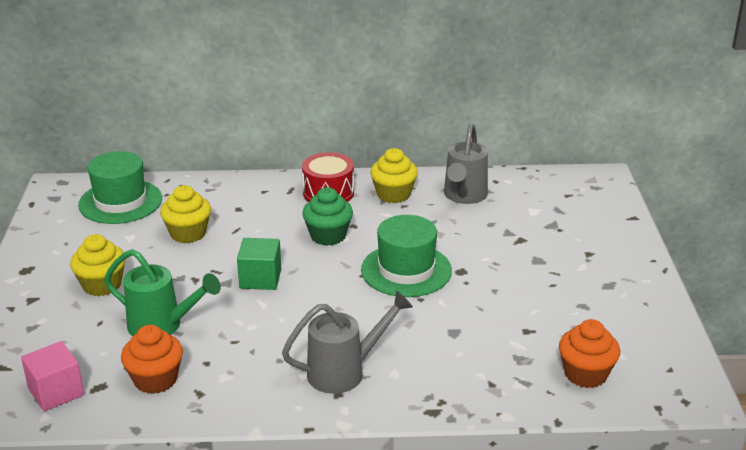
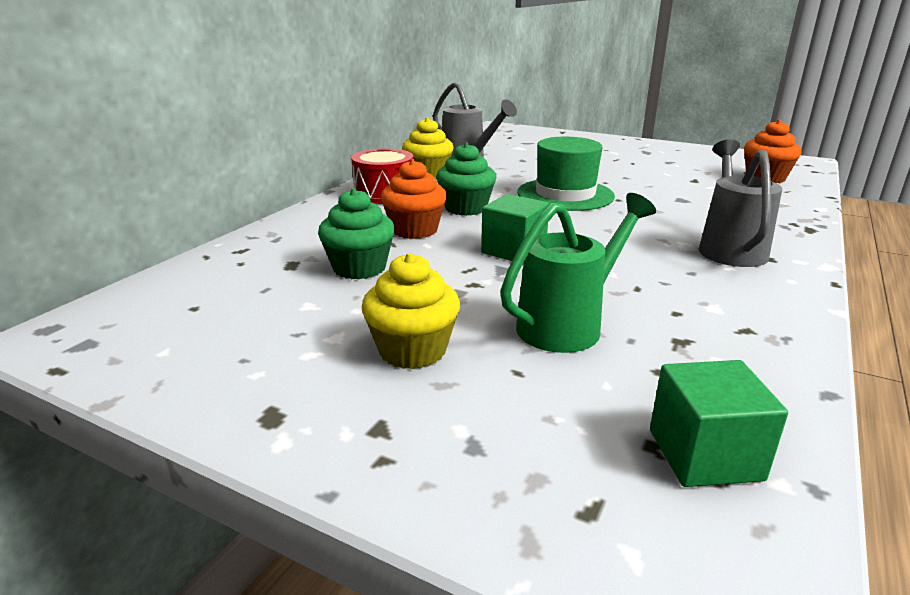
camera: 60 degrees left, 5 degrees down
pink cube [21,341,84,411] -> green cube [650,360,788,487]
green hat [78,151,162,224] -> none
orange cupcake [121,325,183,394] -> orange cupcake moved to [381,159,447,239]
yellow cupcake [160,185,211,243] -> green cupcake [318,188,395,279]

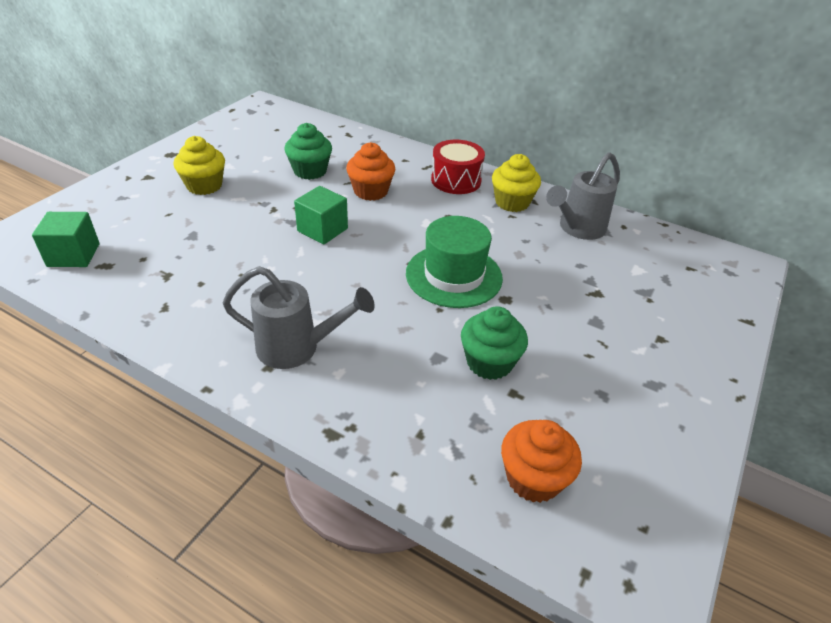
camera: 90 degrees right, 15 degrees up
green cupcake [436,143,496,216] -> green cupcake moved to [461,306,528,380]
green watering can [500,193,656,353] -> none

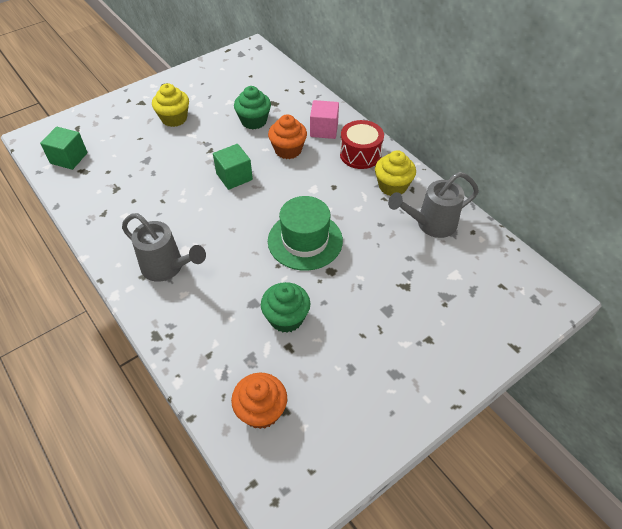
camera: 25 degrees right, 10 degrees up
none -> pink cube [310,100,339,139]

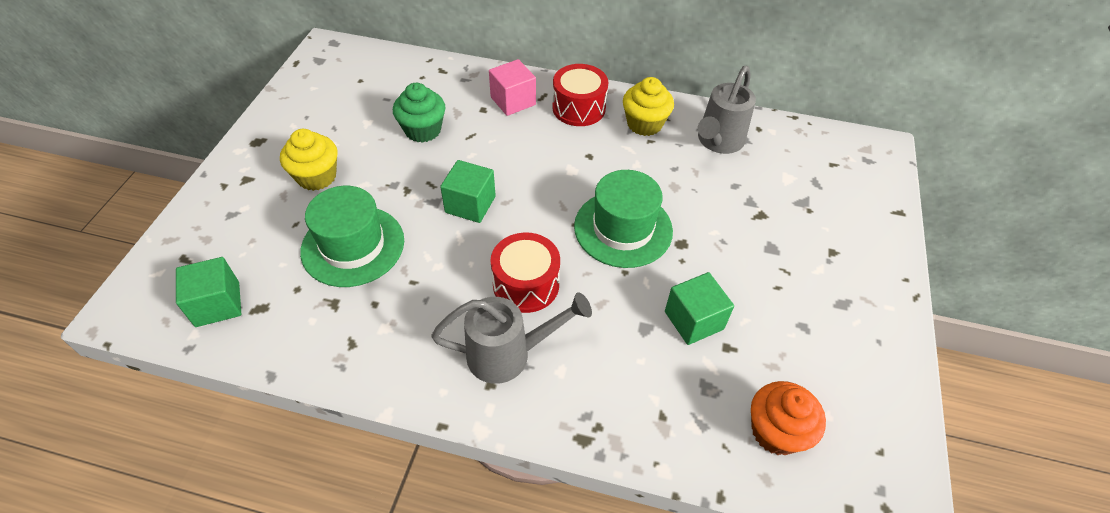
camera: 40 degrees left, 0 degrees up
green cupcake [261,282,310,333] -> green cube [665,272,734,345]
orange cupcake [268,114,307,159] -> none
none -> green hat [300,186,404,287]
none -> red drum [491,232,560,313]

